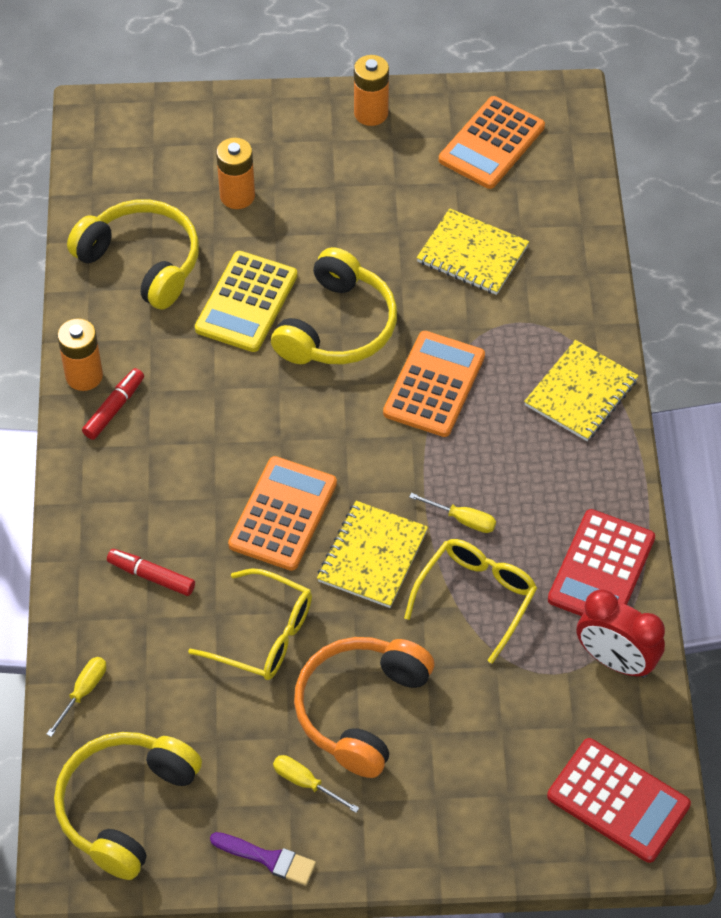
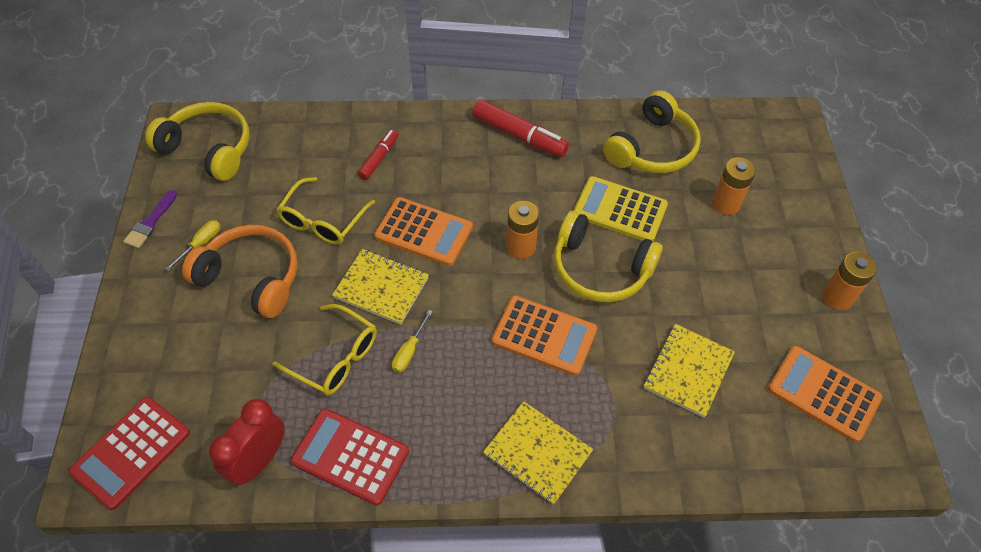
camera: 90 degrees right, 0 degrees up
yellow screwdriver [46,657,106,737] -> none
orange battery [57,318,103,391] -> orange battery moved to [506,201,539,259]
red marker [82,368,144,440] -> red marker [472,100,569,157], size x1.65

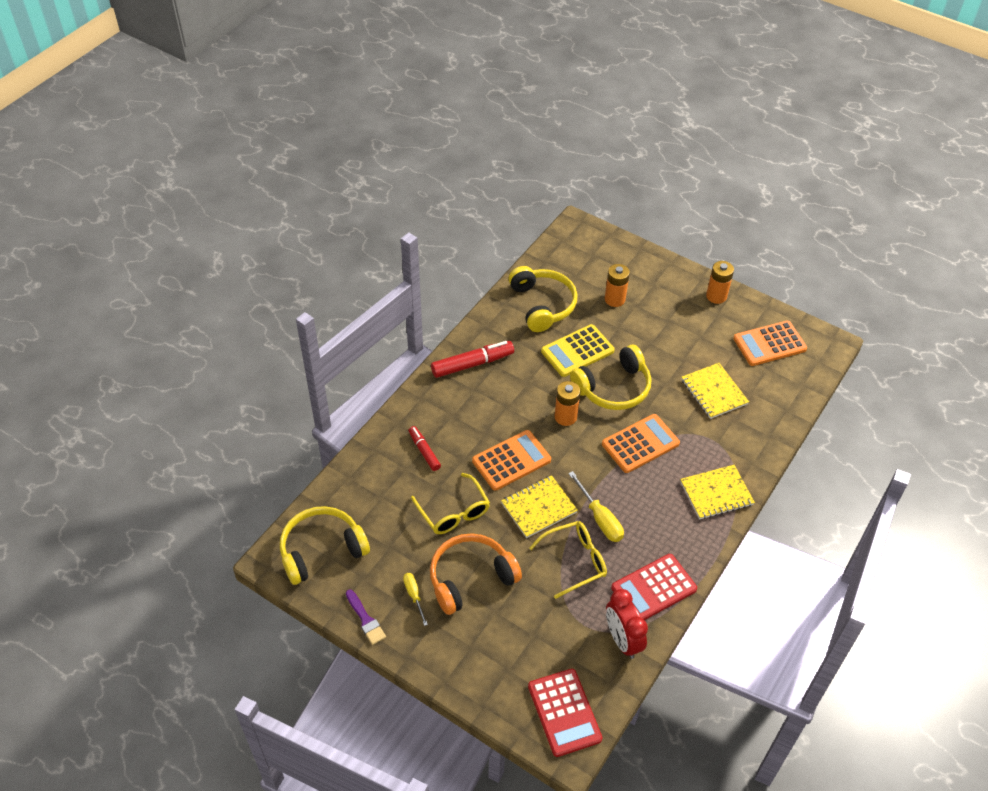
camera: 55 degrees left, 5 degrees down
yellow screwdriver [392,310,433,373] -> yellow screwdriver [568,471,624,542], size x1.59

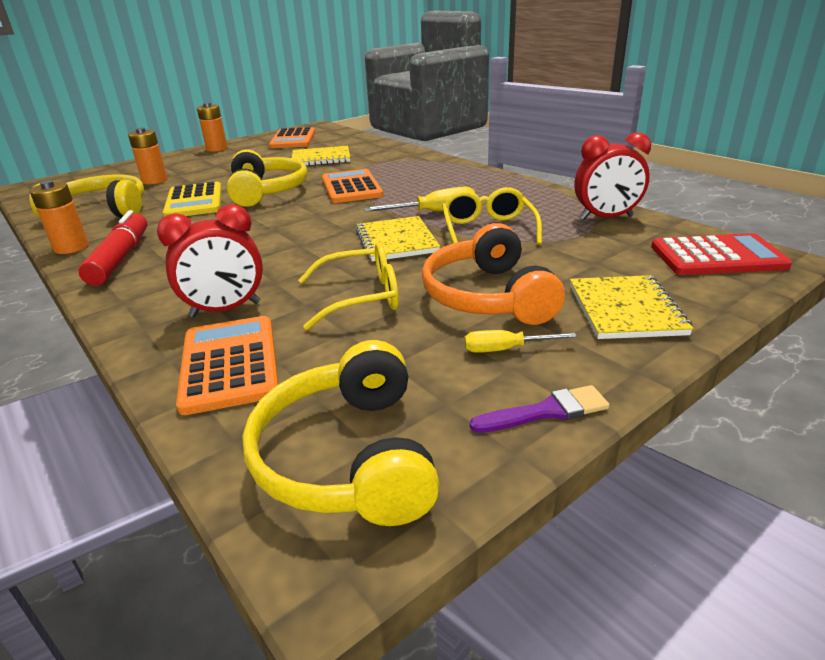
camera: 70 degrees left, 20 degrees down
red marker [408,426,441,471] -> red clock [157,204,263,317]
orange calculator [472,430,551,491] -> orange calculator moved to [176,316,278,415]
orange battery [555,381,580,426] -> orange battery moved to [30,180,89,254]
red calculator [611,554,697,620] -> none
yellow notebook [680,465,755,519] -> yellow notebook moved to [570,275,693,339]

